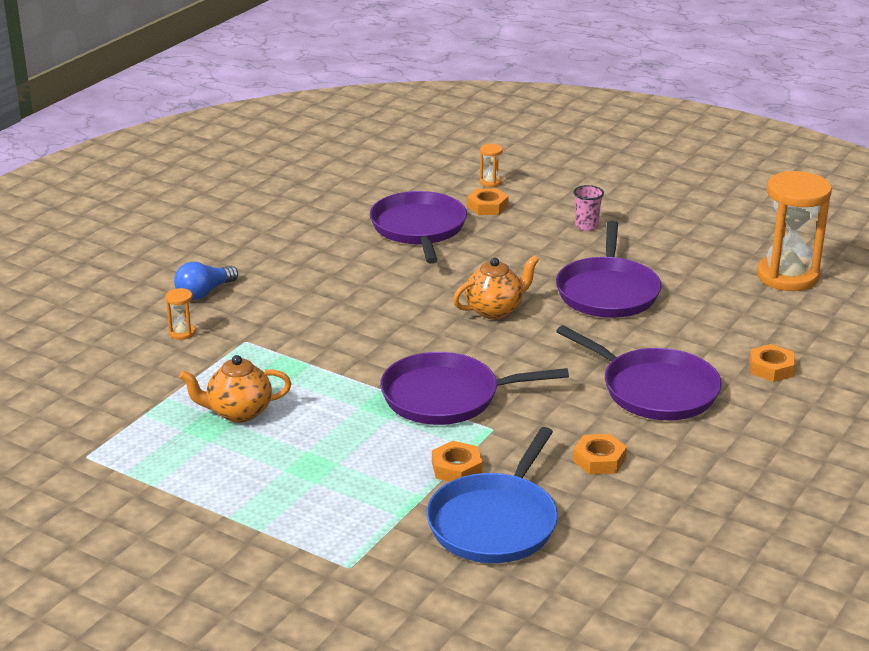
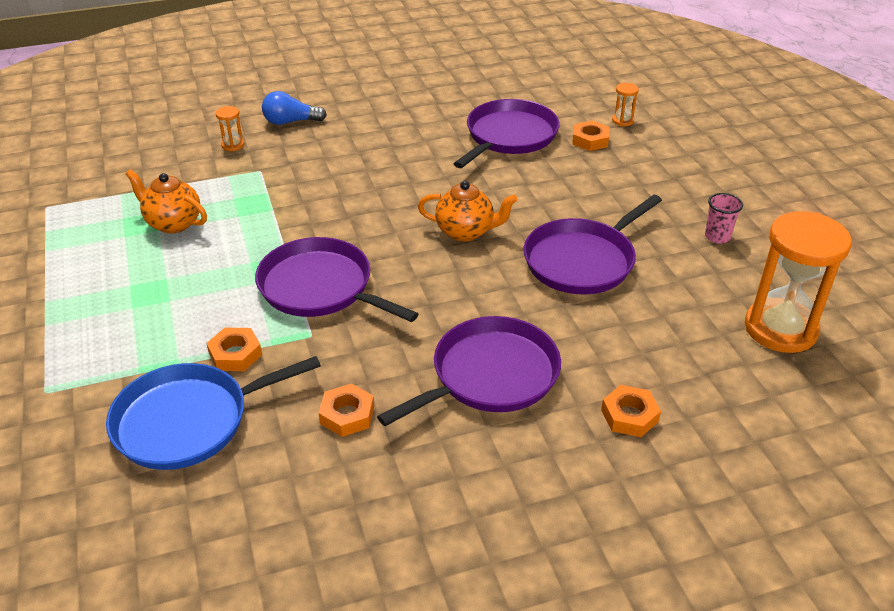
camera: 40 degrees right, 10 degrees up
purple pan [556,325,722,420] -> purple pan turned 120 degrees counterclockwise [377,316,561,426]
pink cup [573,185,604,231] -> pink cup moved to [705,193,743,244]

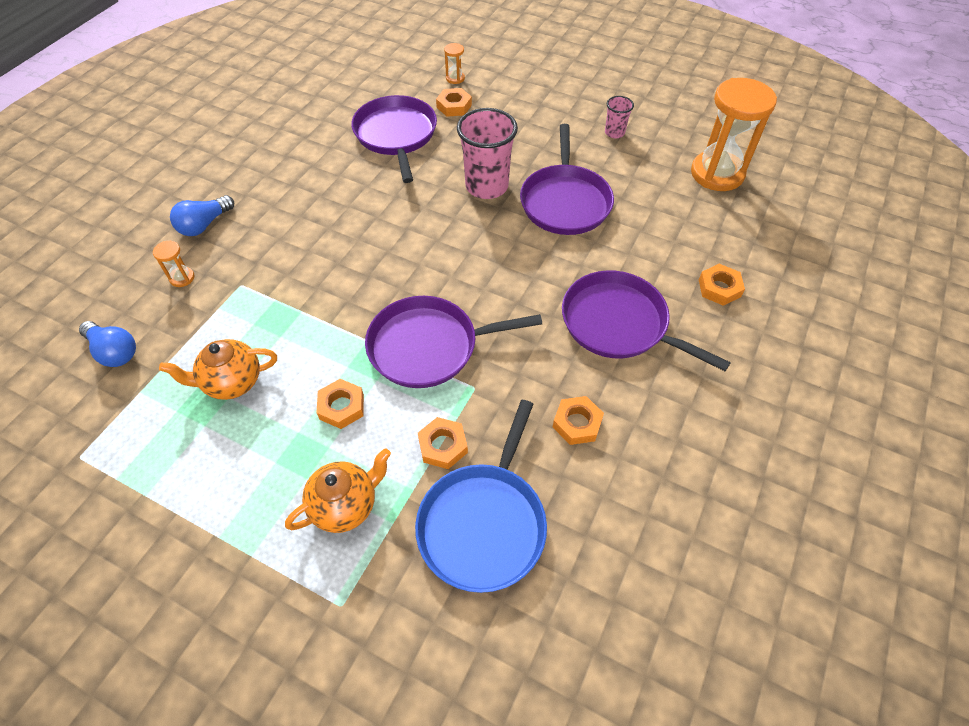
camera: 45 degrees left, 15 degrees up
purple pan [377,316,561,426] -> purple pan turned 60 degrees counterclockwise [562,270,731,371]
orange teapot [418,181,518,242] -> orange teapot moved to [285,448,391,533]
none -> blue light bulb [79,321,136,367]
none -> orange nut [316,379,364,429]
none -> pink cup [457,108,518,199]

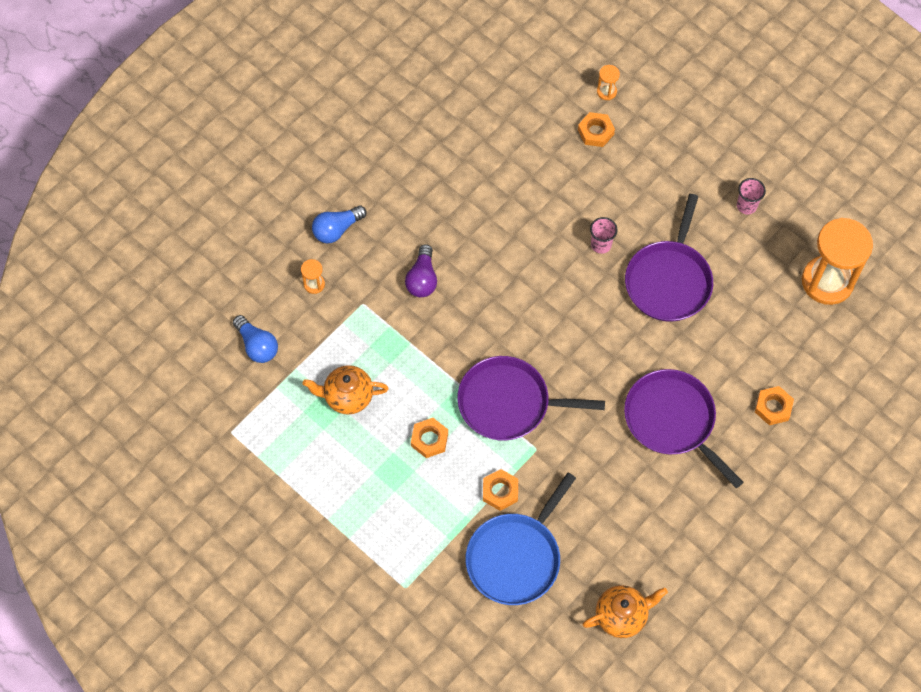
camera: 15 degrees right, 10 degrees up
orange teapot [285,448,391,533] -> orange teapot moved to [582,585,668,638]
purple pan [351,95,437,183] -> none
pink cup [457,108,518,199] -> pink cup [590,217,618,254], size x0.50
orange nut [553,396,604,445] -> none
none -> purple light bulb [405,244,437,297]

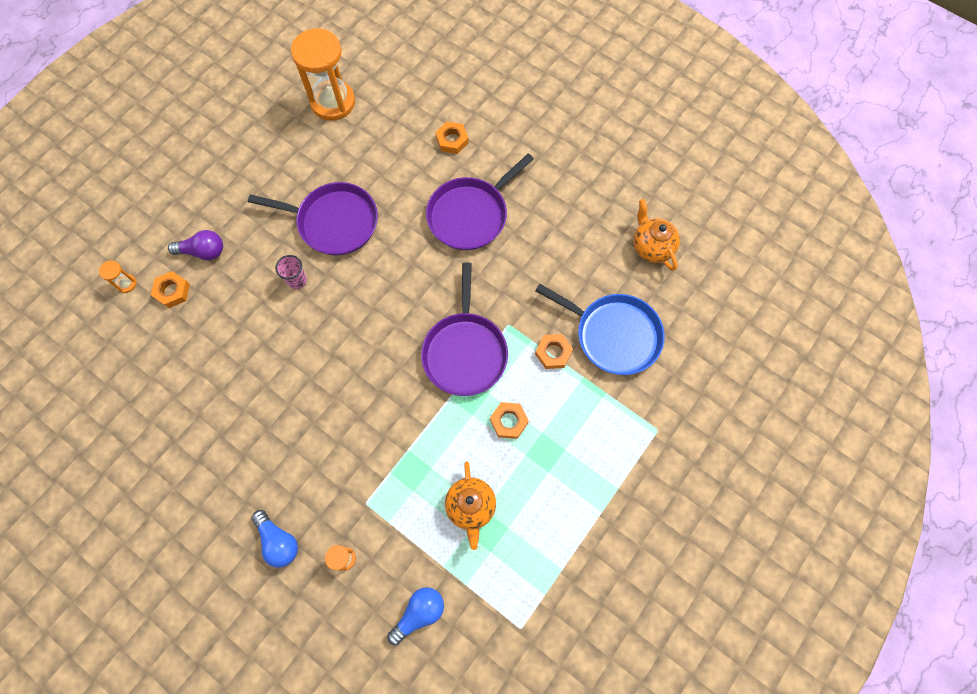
camera: 95 degrees left, 5 degrees up
purple light bulb [405,244,437,297] -> purple light bulb moved to [168,230,223,260]
pink cup [737,178,766,215] -> none

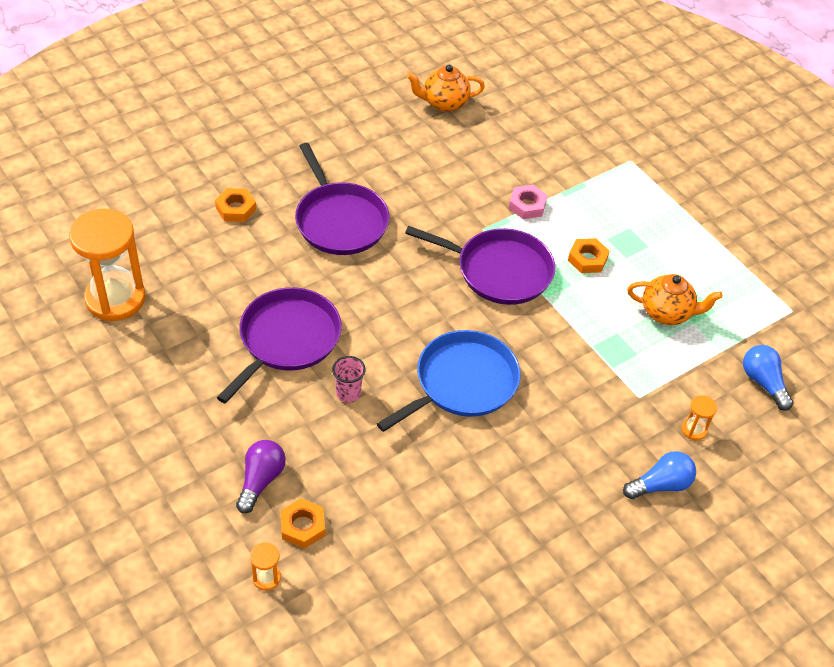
camera: 75 degrees left, 20 degrees down
orange nut [535,334,573,369] -> pink nut [509,185,548,219]
blue pan [536,284,665,375] -> blue pan moved to [377,330,521,432]

